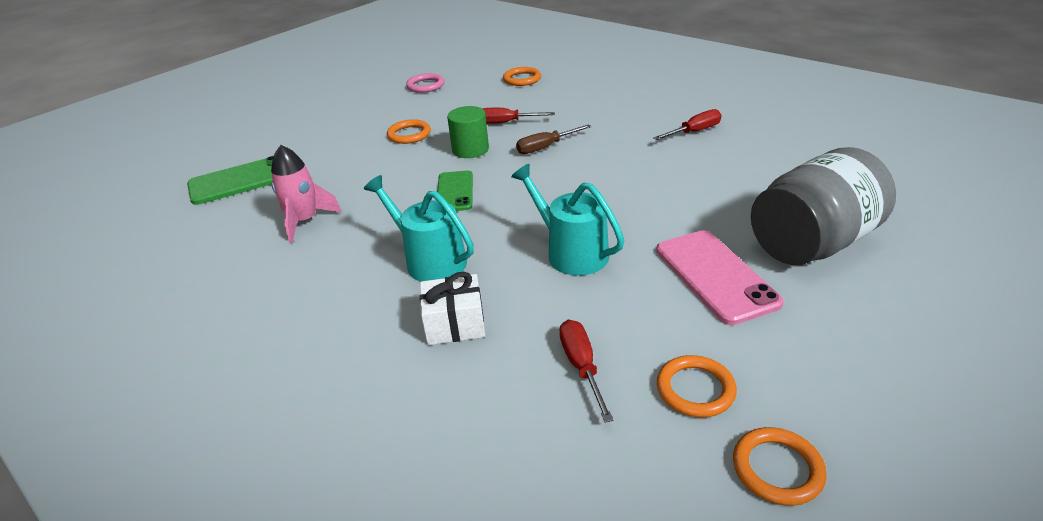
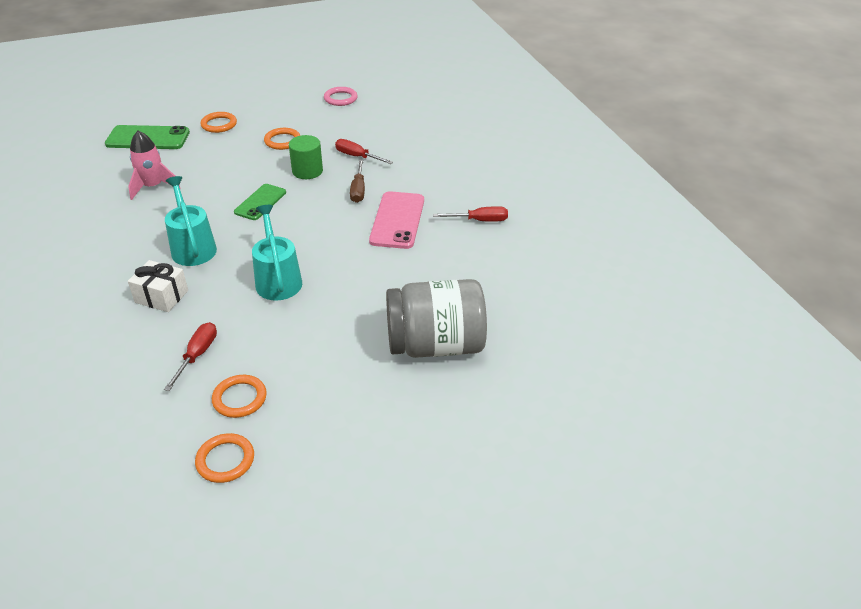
camera: 25 degrees right, 5 degrees up
orange ring [503,67,541,86] -> orange ring moved to [201,112,237,133]
brown screwdriver [516,124,591,154] -> brown screwdriver turned 90 degrees counterclockwise [350,160,365,203]
pink phone [656,230,784,325] -> pink phone moved to [369,191,424,249]

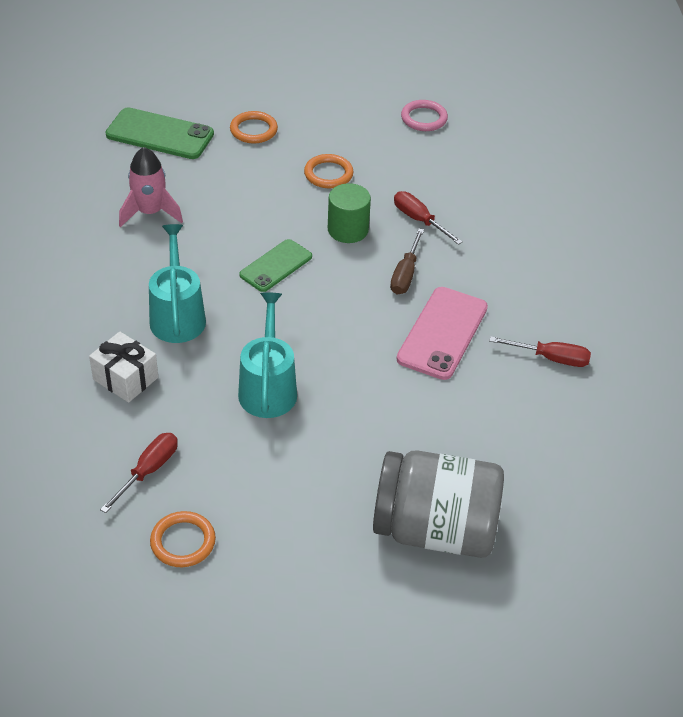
camera: 15 degrees right, 5 degrees up
orange ring [195,433,254,483] -> none

